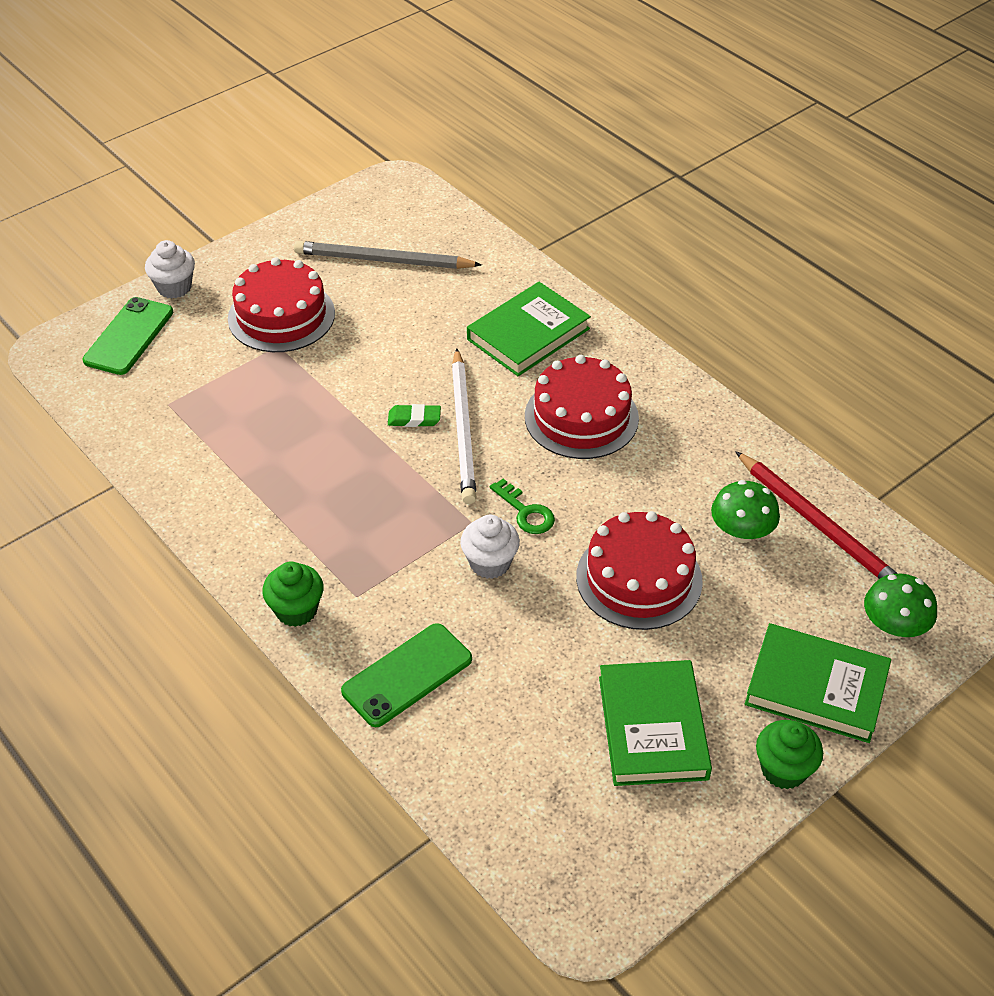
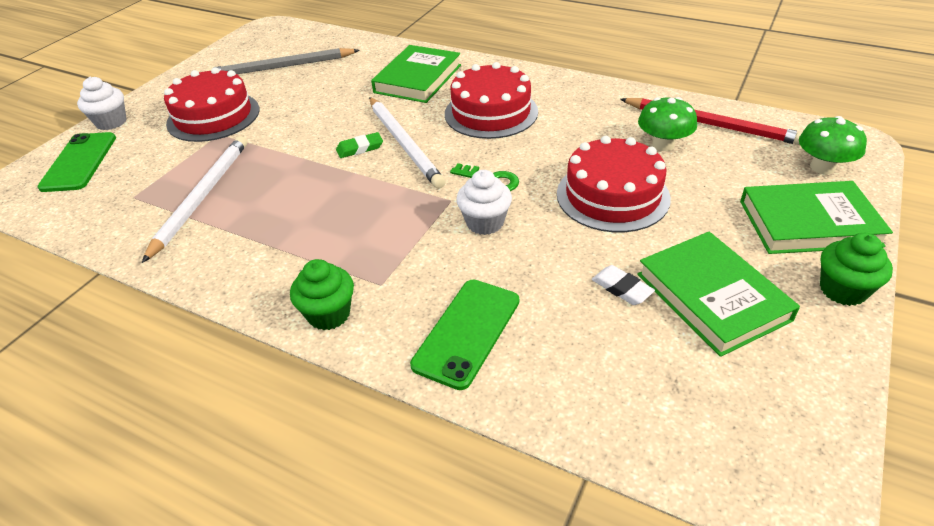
camera: 20 degrees left, 5 degrees down
none -> white pencil [142,136,247,263]
none -> white eraser [592,265,655,305]

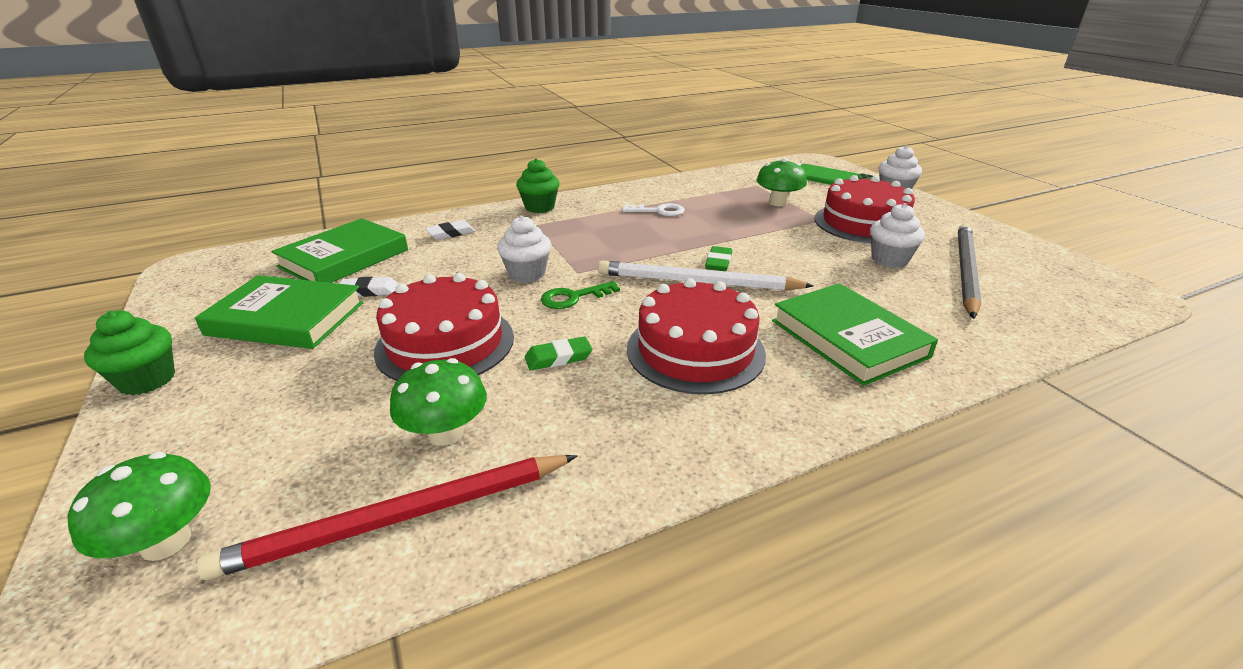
camera: 125 degrees right, 10 degrees down
white pencil [142,136,247,263] -> none
green phone [410,280,519,390] -> white eraser [425,220,475,240]
green book [740,181,893,254] -> green book moved to [271,218,408,283]
none -> green eraser [525,336,592,371]
none -> white key [622,203,685,216]
none -> green mushroom [756,158,807,206]
none -> white cupcake [870,203,925,268]

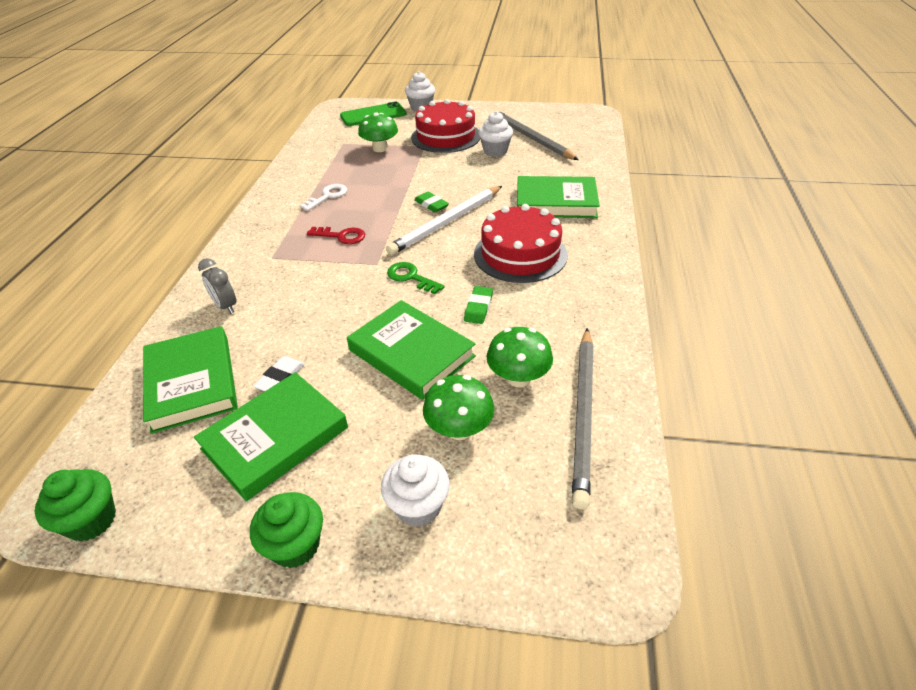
camera: 55 degrees left, 10 degrees up
green mushroom [67,452,211,561] -> green mushroom moved to [423,375,495,440]
red pencil [197,455,577,580] -> grey pencil [572,328,593,509]
red cake [374,273,514,381] -> green book [347,300,476,400]
white eraser [425,220,475,240] -> grey clock [198,258,236,314]
white cupcake [497,216,551,283] -> white cupcake moved to [381,454,450,527]
green cupcake [516,158,559,213] -> green cupcake moved to [34,469,116,542]
green key [541,281,620,309] -> green key turned 120 degrees clockwise [387,262,444,294]
none -> red key [307,227,365,244]

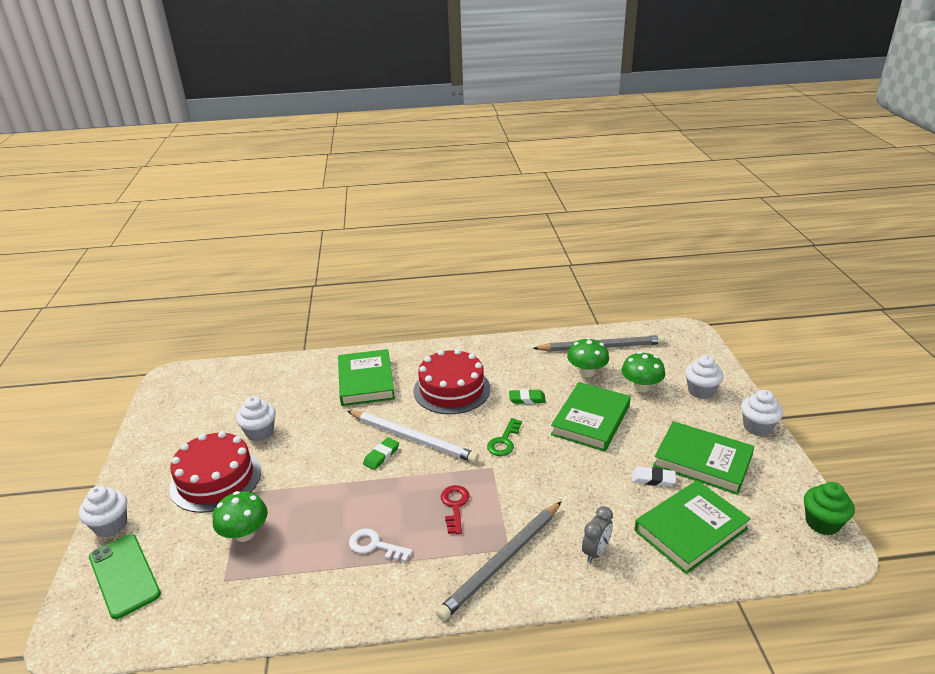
camera: 105 degrees left, 10 degrees down
green cupcake [250,492,323,568] -> white cupcake [741,390,783,436]
grey pencil [494,110,579,160] -> grey pencil moved to [436,501,562,621]

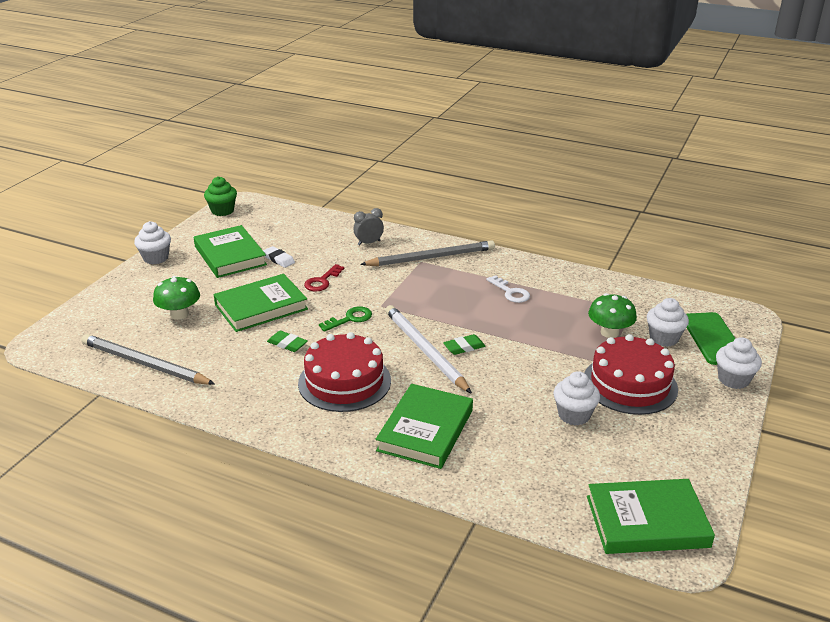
camera: 150 degrees left, 0 degrees up
red key [441,485,470,534] -> red key moved to [304,264,344,291]
green mushroom [567,338,609,377] -> none
green book [634,480,751,574] -> green book moved to [587,479,715,554]
white cupcake [685,355,724,399] -> white cupcake moved to [647,298,689,347]

